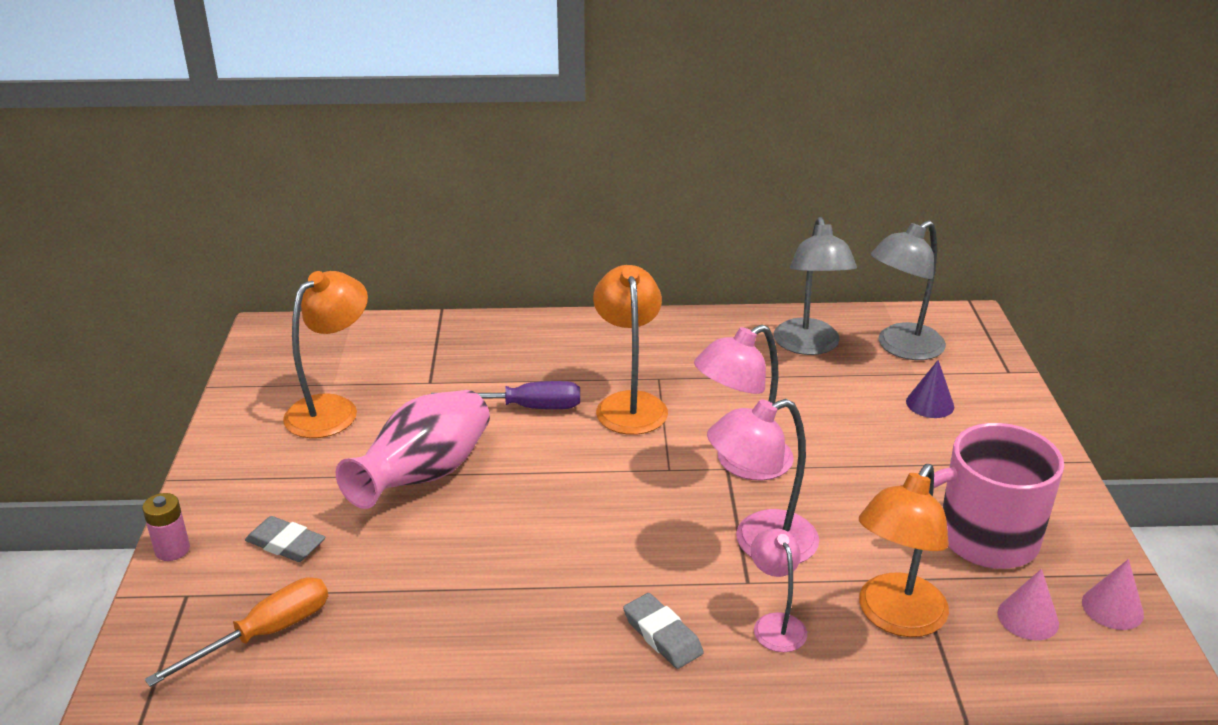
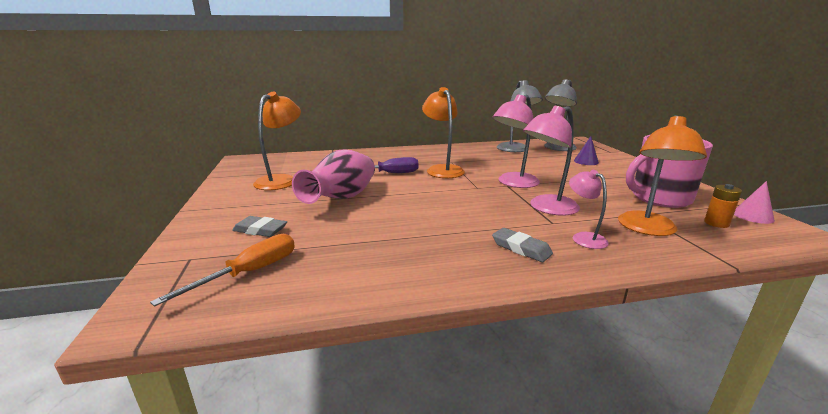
camera: 10 degrees left, 10 degrees down
pink battery [142,493,190,561] -> none
pink cone [998,569,1059,640] -> orange battery [704,184,742,228]

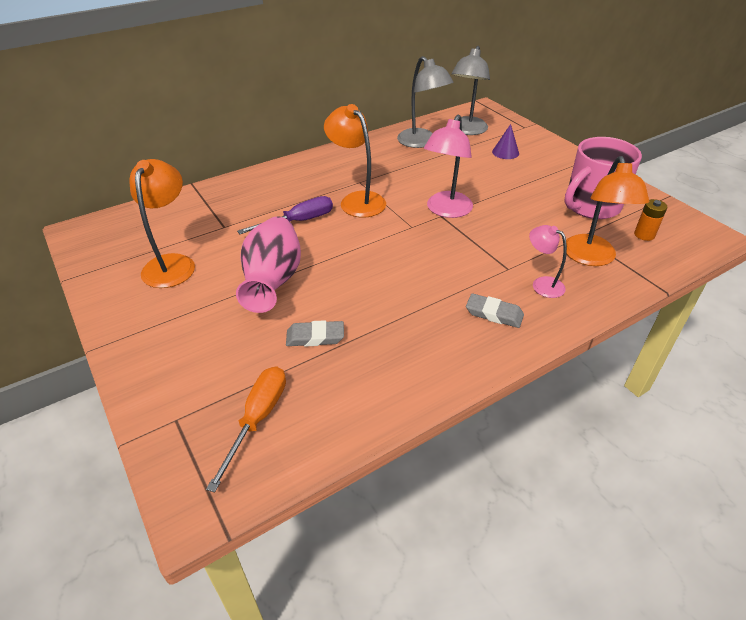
camera: 20 degrees left, 20 degrees up
grey eraser [232,216,287,237] -> grey eraser moved to [286,320,344,346]
pink lamp [523,106,580,216] -> none
pink cone [734,181,775,224] -> none

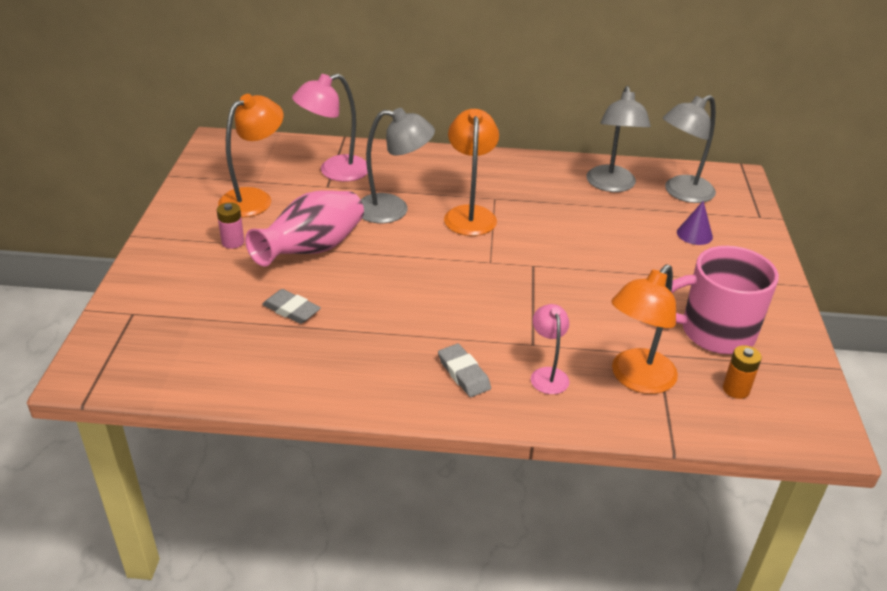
camera: 35 degrees right, 5 degrees down
orange screwdriver [206,366,286,493] -> none
purple screwdriver [237,196,333,234] -> grey lamp [361,108,435,223]
pink lamp [424,114,473,218] -> pink lamp moved to [292,74,368,182]
none -> pink battery [217,202,244,249]

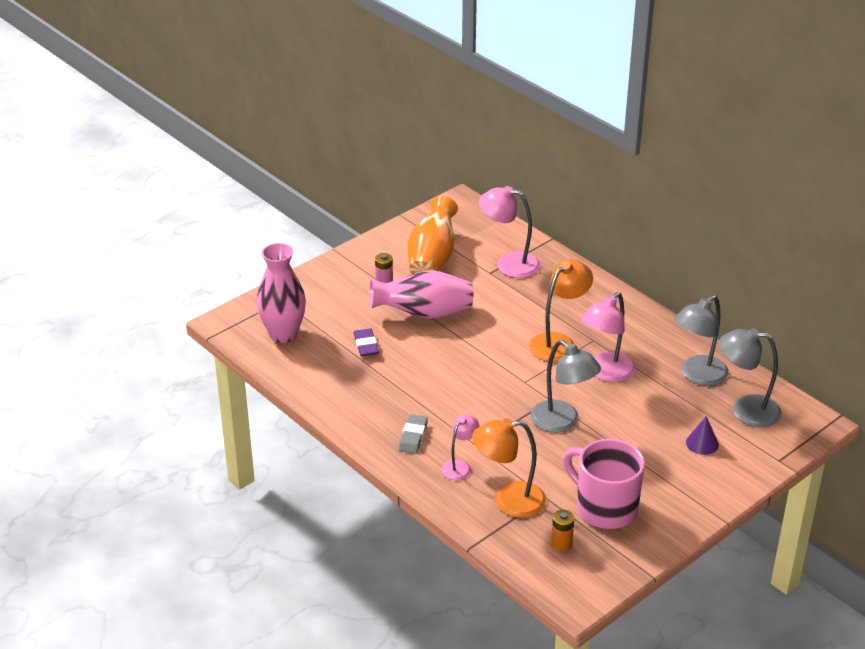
camera: 45 degrees right, 0 degrees up
orange lamp [218,94,283,217] -> orange vase [407,196,458,274]
grey eraser [262,289,321,324] -> purple eraser [354,328,379,356]
grey lamp [361,108,435,223] -> grey lamp moved to [530,340,601,433]
none -> pink vase [256,243,306,343]
none -> pink lamp [581,292,636,382]

